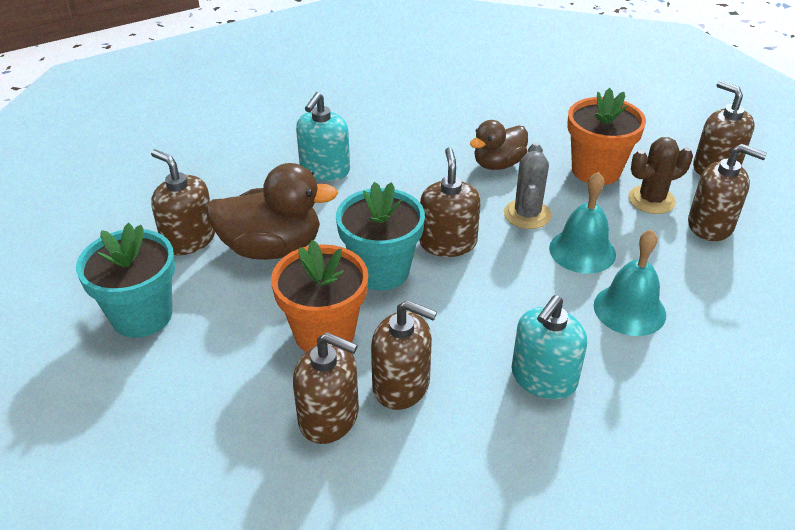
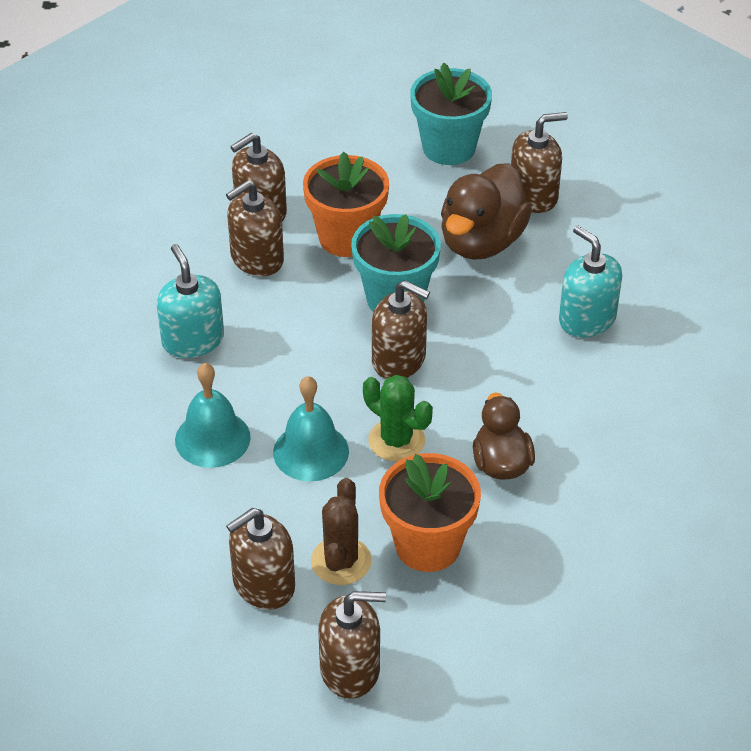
camera: 120 degrees right, 5 degrees up
grey cactus [504,142,551,229] -> green cactus [363,375,433,462]

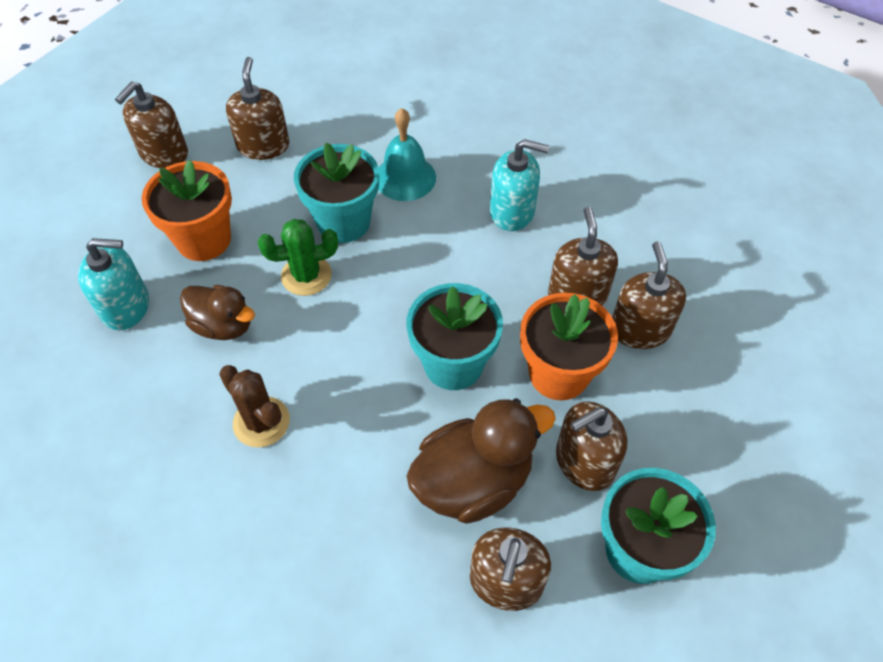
camera: 125 degrees right, 10 degrees up
turquoise bell [273,376,349,481] -> turquoise flower pot [294,142,379,243]
brown cactus [311,478,371,585] -> brown cactus moved to [219,365,290,448]
brown soap dispenser [372,280,430,379] -> brown soap dispenser moved to [556,402,628,491]
brown duck [441,163,532,260] -> brown duck turned 90 degrees clockwise [407,398,556,524]
turquoise soap dispenser [559,226,622,337] -> turquoise soap dispenser moved to [78,238,149,330]

